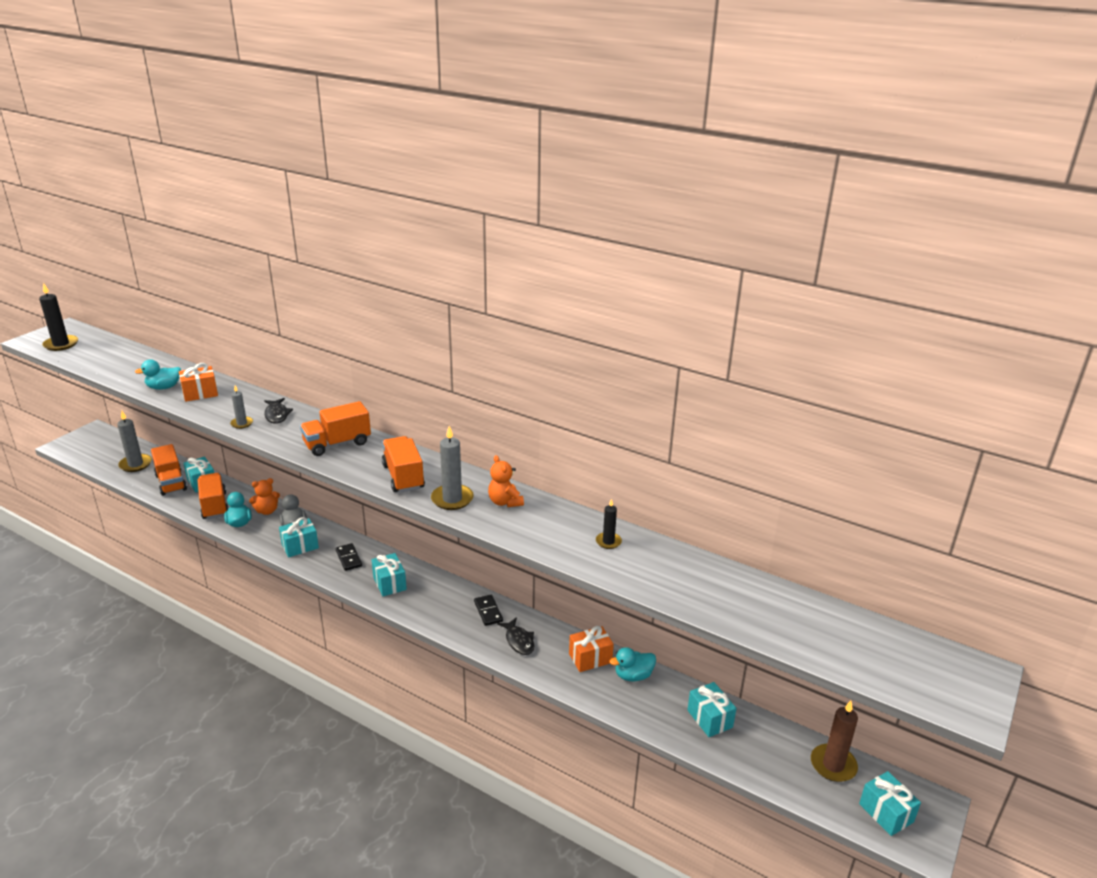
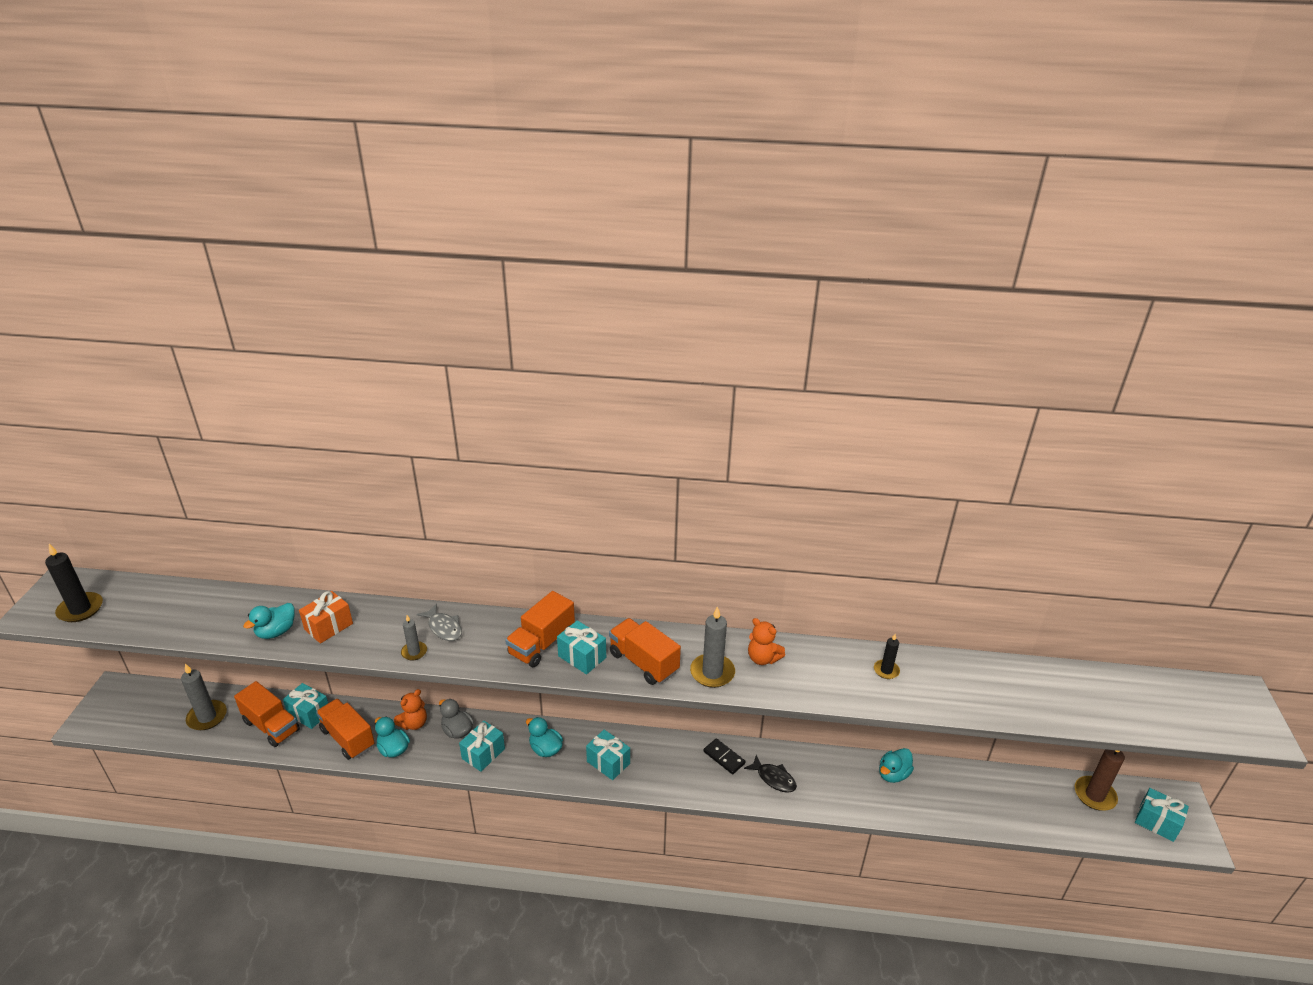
camera: 25 degrees left, 5 degrees up
black fish [264,398,293,424] -> grey fish [417,604,462,641]
black domino [336,543,362,571] -> turquoise duck [526,717,563,757]
orange gift [569,626,614,672] -> none
turquoise gift [687,682,737,737] -> turquoise gift moved to [557,620,606,675]

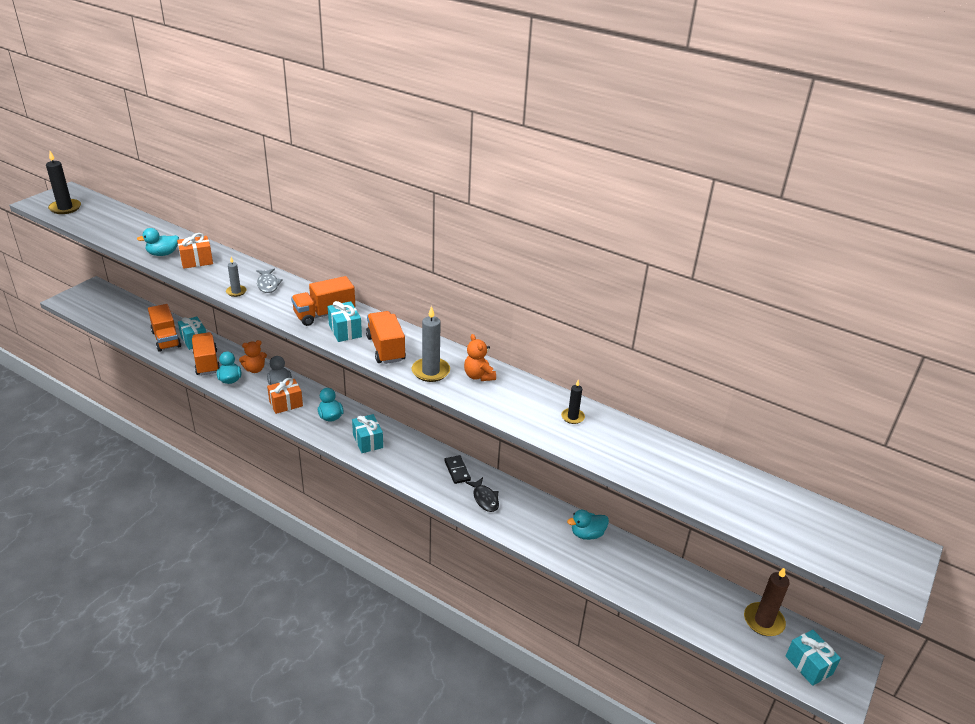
camera: 25 degrees right, 0 degrees up
grey candle [181,664,227,730] -> none
turquoise gift [459,721,505,772] -> orange gift [267,378,303,414]

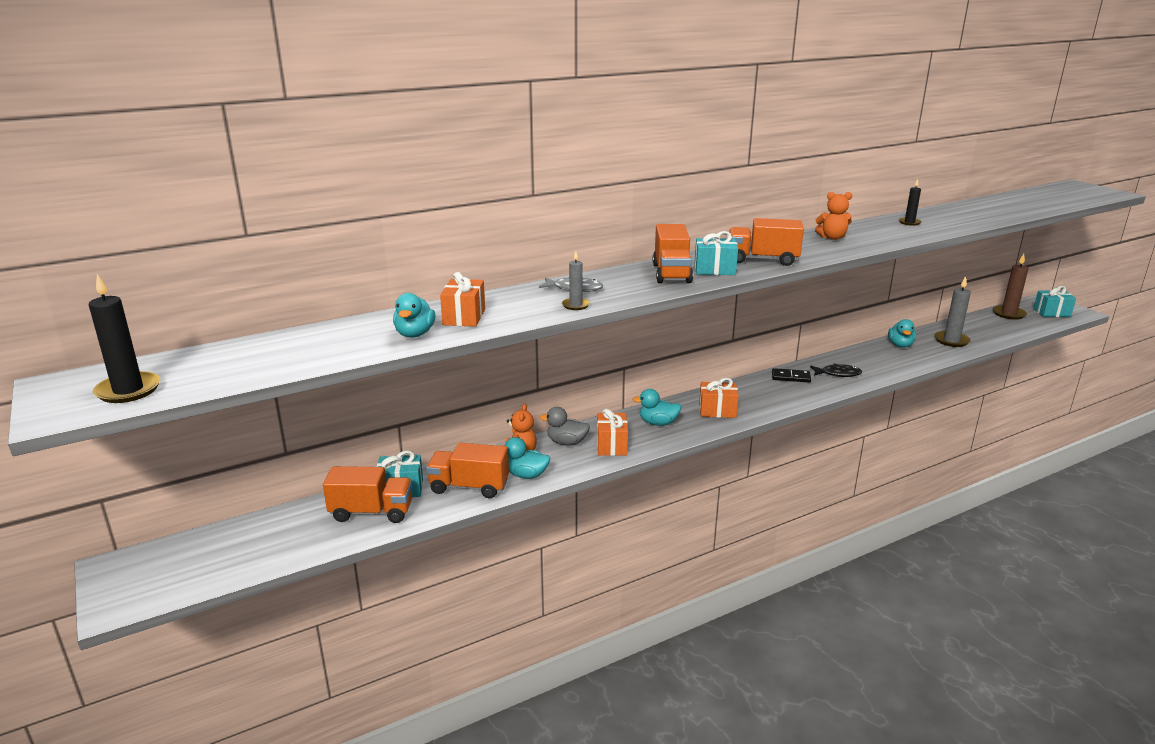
camera: 60 degrees left, 10 degrees down
turquoise gift [352,414,383,453] -> orange gift [699,378,739,418]
grey candle [412,306,450,382] -> grey candle moved to [934,276,971,347]

